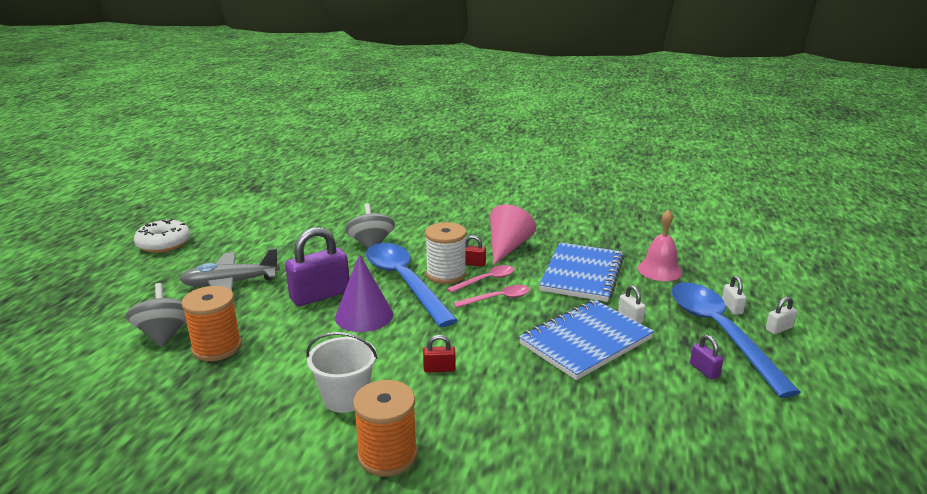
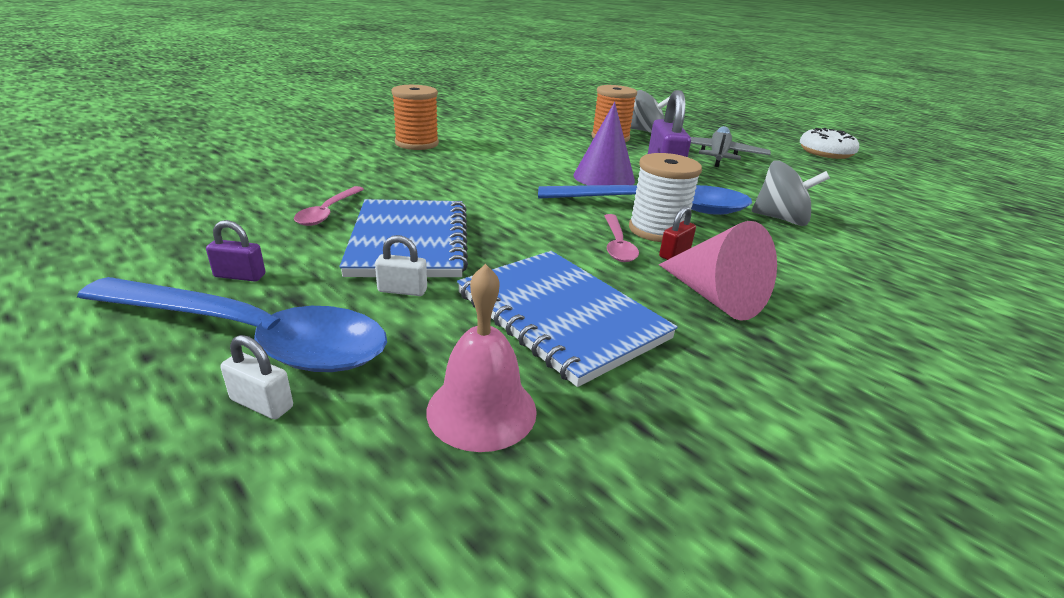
camera: 120 degrees right, 5 degrees up
white bucket [306,332,378,413] -> none
red padlock [423,335,456,373] -> none
pink spoon [453,285,530,308] -> pink spoon moved to [294,186,364,226]
white padlock [766,296,797,334] -> none

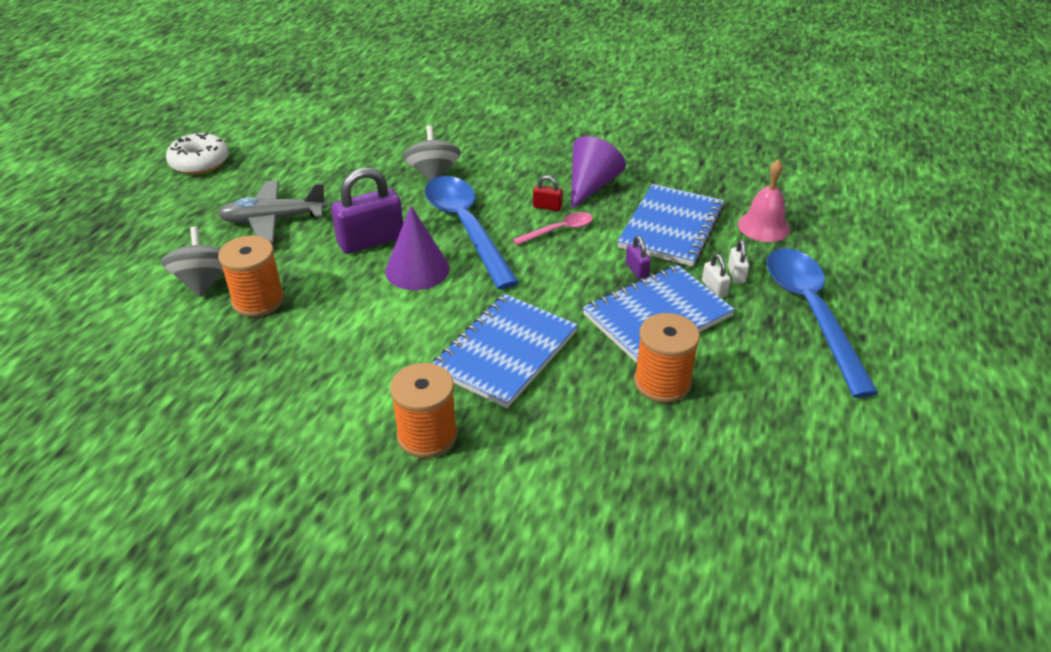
camera: 115 degrees left, 10 degrees up
purple padlock [206,220,265,282] -> purple padlock moved to [626,236,651,279]
white padlock [221,335,293,419] -> white padlock moved to [728,240,749,283]
pink spoon [294,186,364,226] -> orange spool [634,313,700,403]
white spool [629,153,702,242] -> none
pink cone [659,221,777,321] -> purple cone [571,136,626,210]
none -> blue notebook [432,294,578,408]

